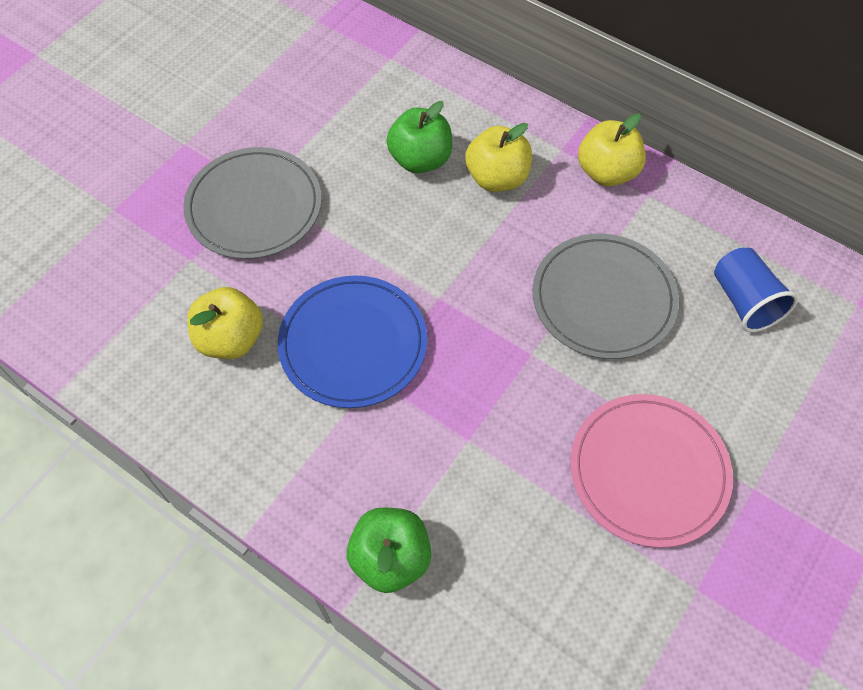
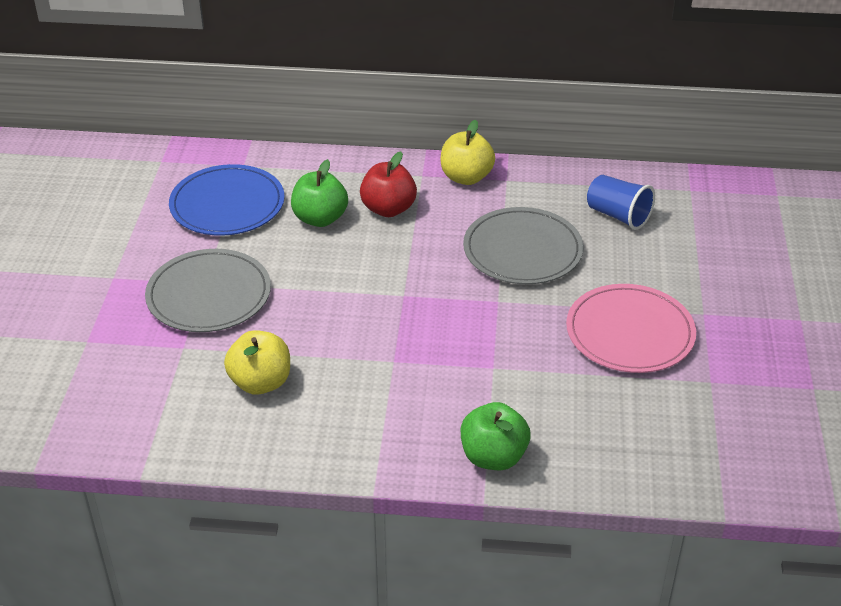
camera: 30 degrees left, 20 degrees down
blue plate [278,275,427,408] -> blue plate moved to [169,164,285,236]
yellow apple [465,123,532,192] -> red apple [360,152,417,217]

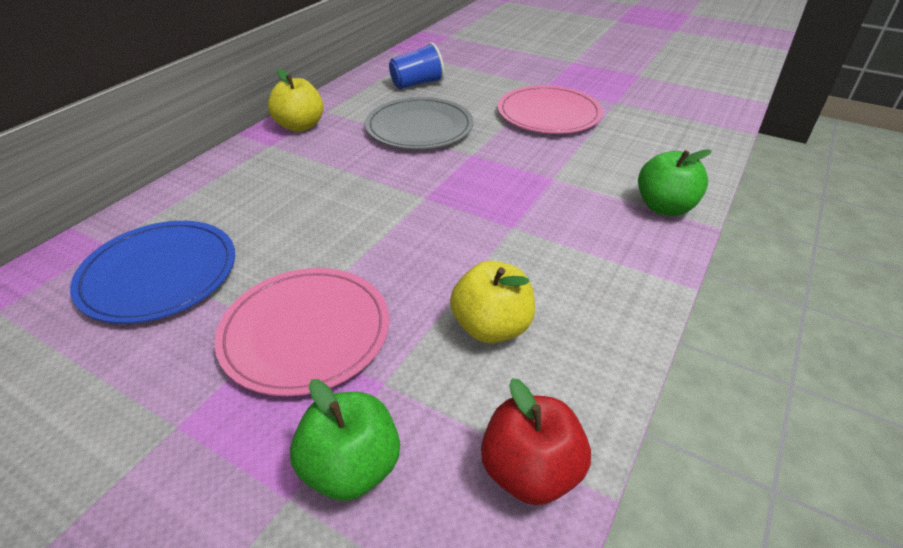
camera: 65 degrees left, 0 degrees up
grey plate [145,249,271,332] -> pink plate [214,268,389,396]
green apple [291,159,348,227] -> green apple moved to [290,379,400,501]
red apple [360,152,417,217] -> red apple moved to [481,378,591,505]

